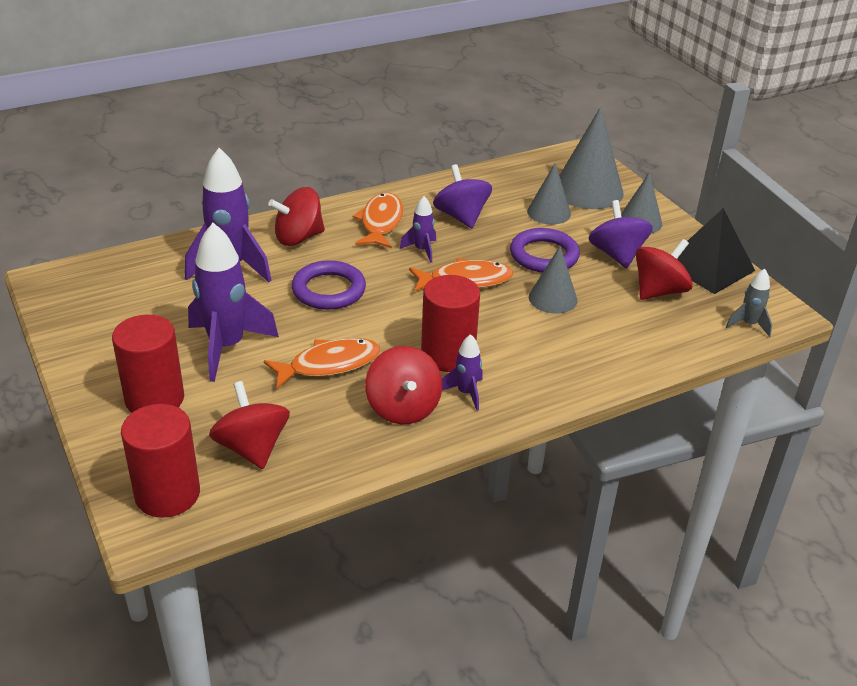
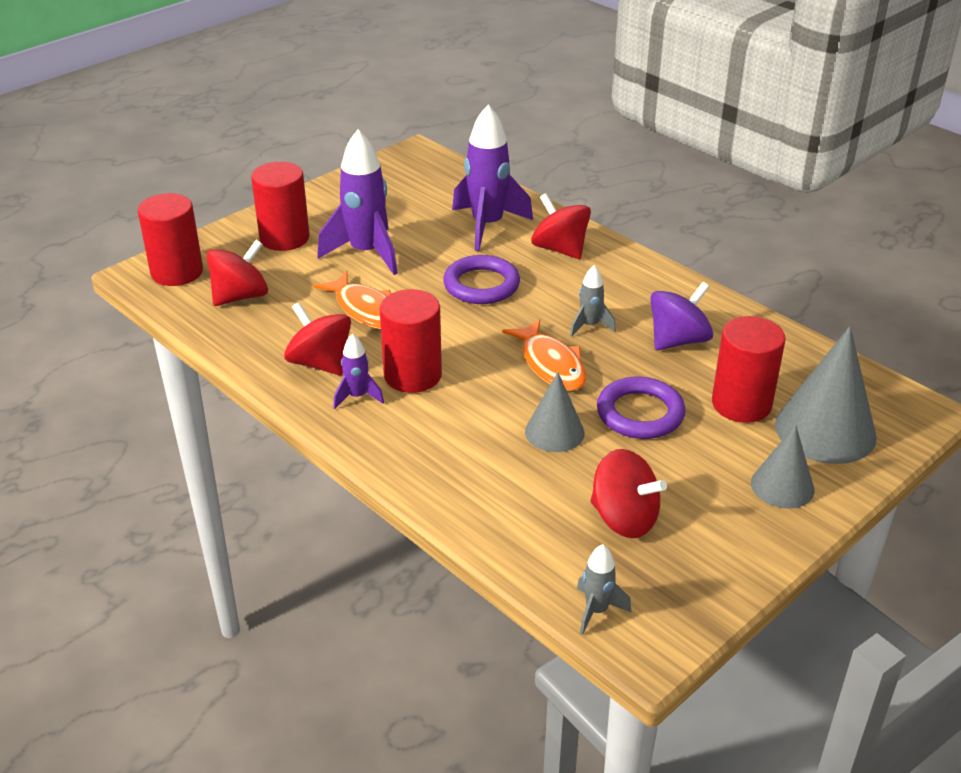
camera: 75 degrees right, 0 degrees up
orange fish [353,192,403,248] -> none
red spinning top [365,346,442,424] -> red spinning top turned 75 degrees clockwise [284,302,351,375]
purple rocket [400,196,436,263] -> grey rocket [570,265,616,337]
grey cone [527,163,571,224] -> red cylinder [712,316,786,423]
purple spinning top [589,200,653,268] -> none
black pyramid [677,209,755,294] -> none

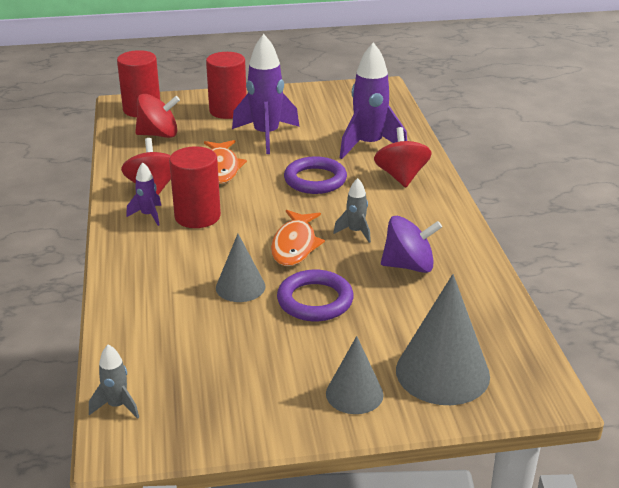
camera: 35 degrees right, 5 degrees down
red spinning top [590,449,667,538] -> none
red cylinder [712,316,786,423] -> none

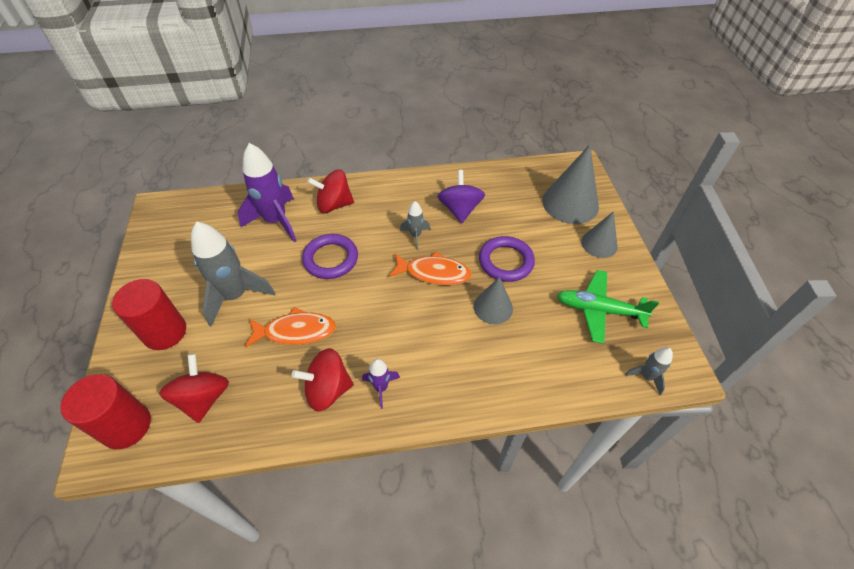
camera: 90 degrees left, 20 degrees up
red cylinder [169,146,221,228] -> none
purple rocket [232,34,299,154] -> grey rocket [191,221,275,327]
none -> green plane [557,270,659,344]

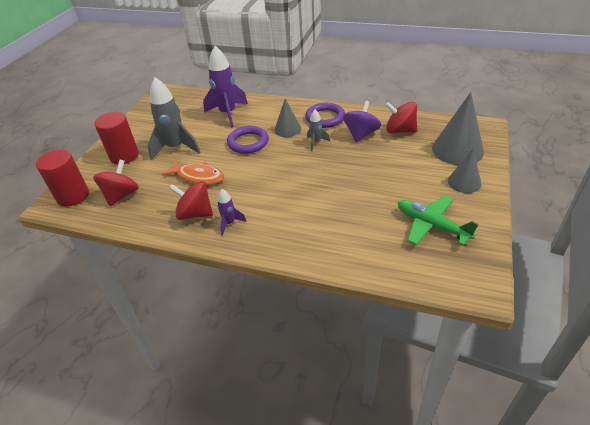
camera: 30 degrees right, 10 degrees down
red spinning top [307,169,354,213] -> red spinning top moved to [385,102,417,133]
orange fish [389,251,472,285] -> none
grey cone [474,277,513,324] -> grey cone moved to [274,99,301,137]
purple ring [479,236,535,282] -> purple ring moved to [305,103,345,128]
grey rocket [625,347,673,395] -> none

